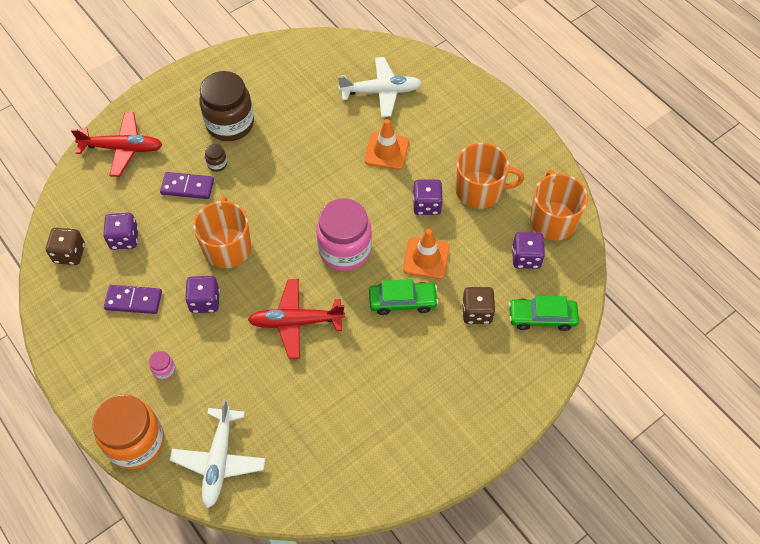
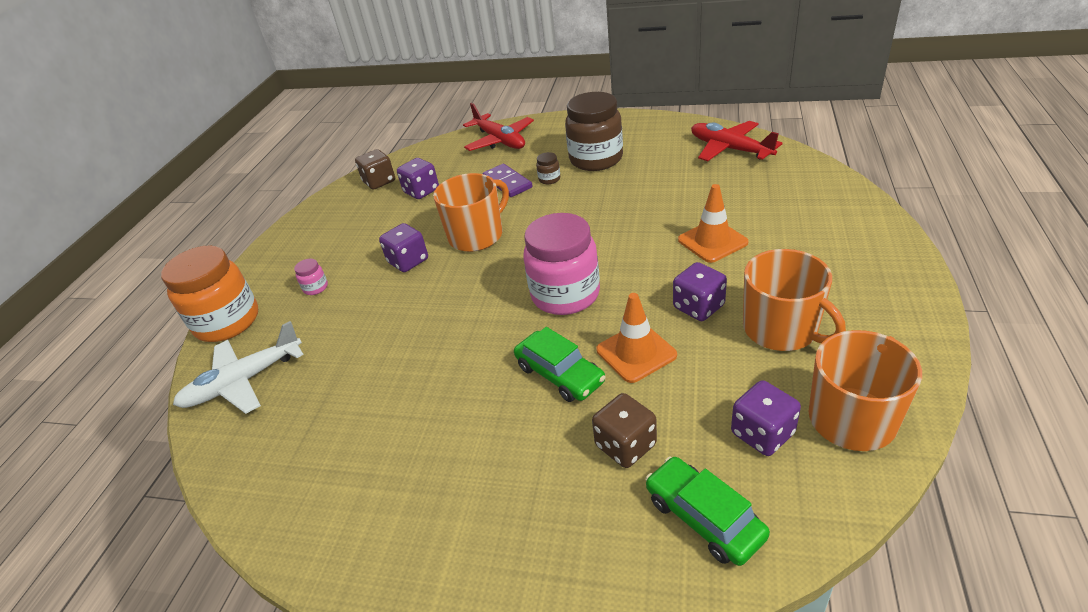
camera: 55 degrees right, 20 degrees down
purple domino [104,285,162,314] -> none
red plane [248,279,345,359] -> red plane moved to [691,121,783,161]
white plane [338,57,422,117] -> none

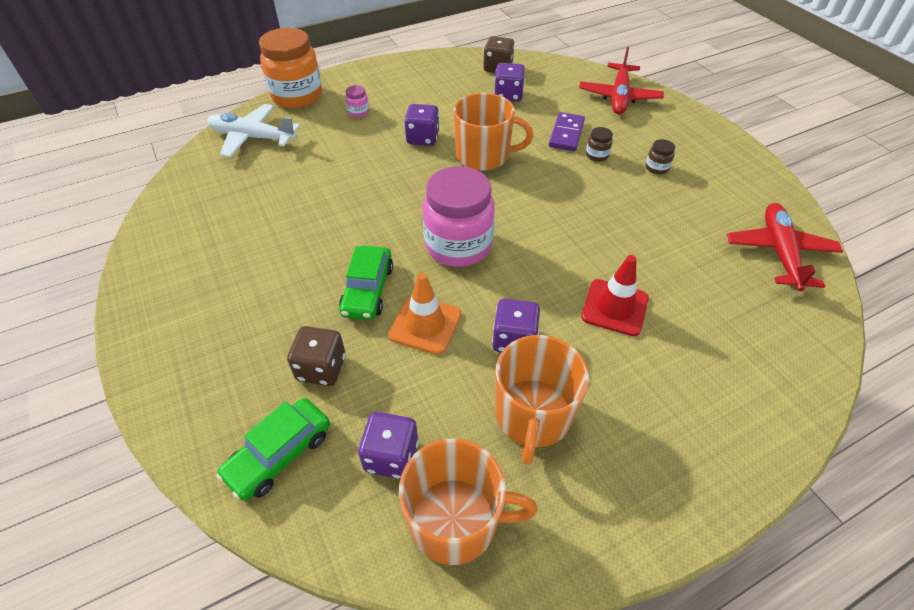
camera: 45 degrees right, 10 degrees up
brown jar [565,92,623,171] -> brown jar [645,139,675,174], size x0.40
green car [645,457,770,566] -> green car turned 150 degrees counterclockwise [217,398,330,501]
orange traffic cone [678,184,748,263] -> red traffic cone [581,255,649,336]

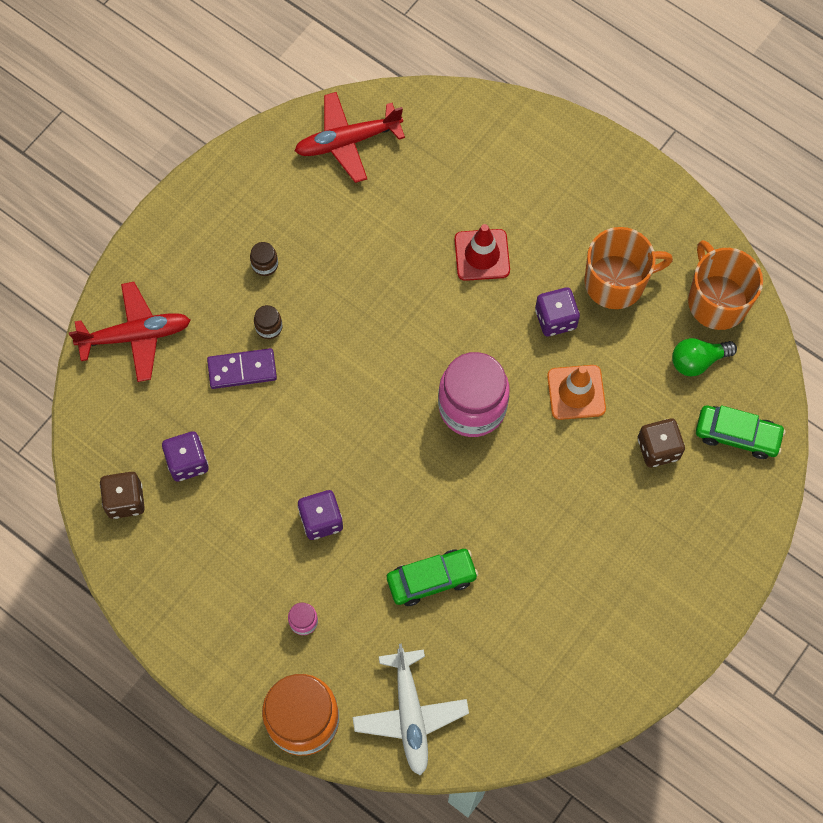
camera: 115 degrees left, 20 degrees up
green car [339,246,393,320] -> green car moved to [387,549,478,606]
purple dice [358,412,418,479] -> green light bulb [672,338,737,377]
orange mug [453,93,533,171] -> none

